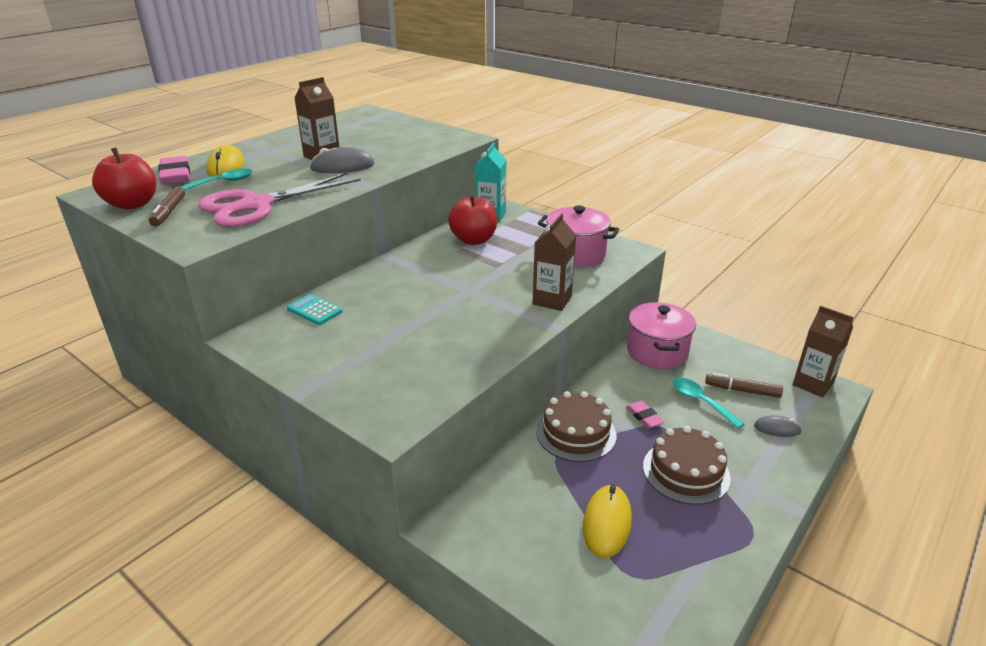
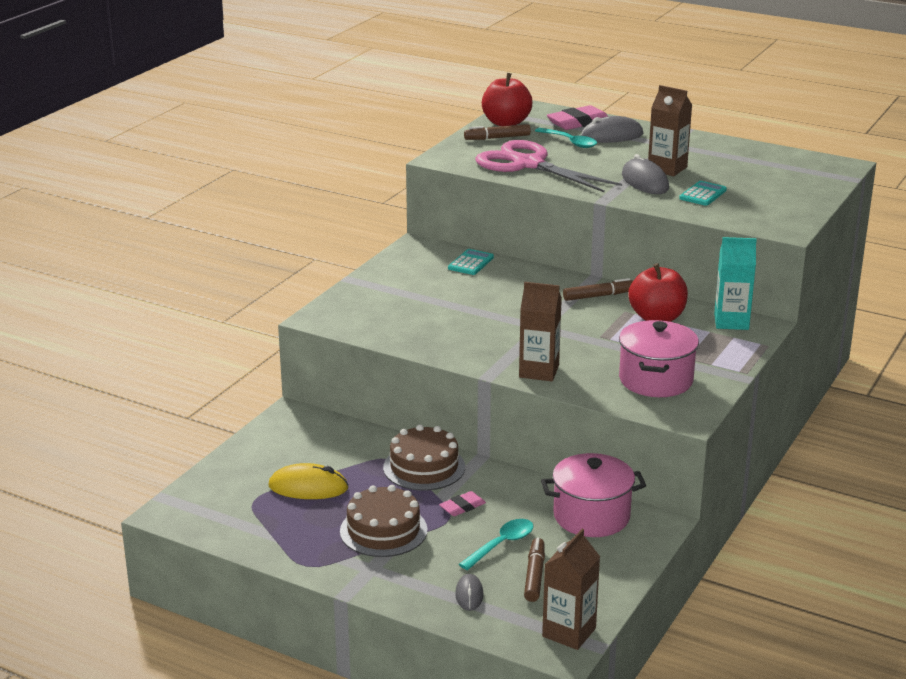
camera: 80 degrees right, 5 degrees down
yellow mouse [206,145,244,177] -> grey mouse [581,116,643,143]
none -> brown marker [563,278,633,301]
none -> turquoise calculator [679,181,727,206]

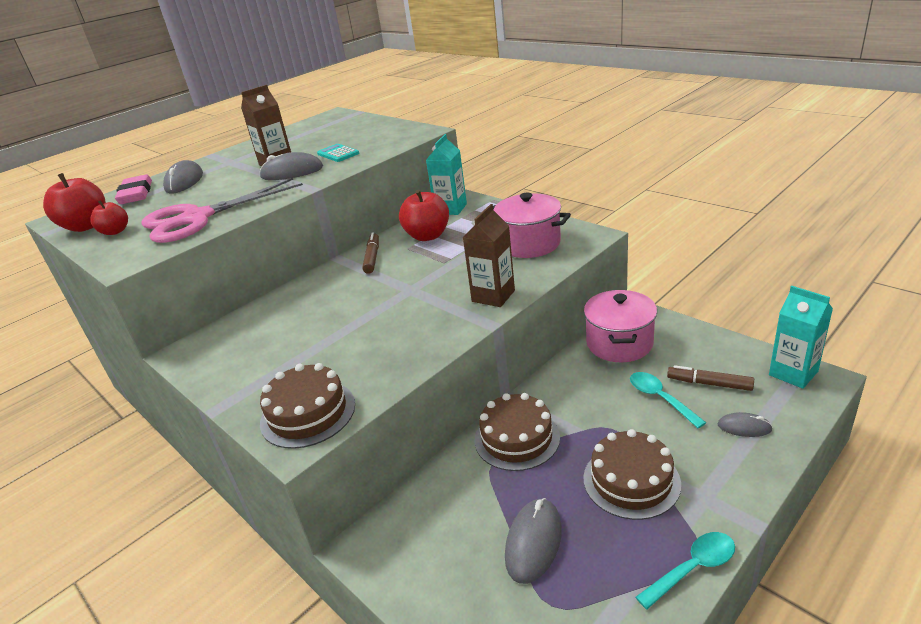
camera: 70 degrees left, 5 degrees up
yellow mouse [269,463,348,499] -> grey mouse [505,498,562,584]
pink eraser [439,491,486,516] -> none
turquoise calculator [448,249,494,275] -> none
brown marker [464,124,531,140] -> red apple [90,200,128,235]
turquoise spoon [535,128,597,148] -> turquoise spoon moved to [636,532,735,610]
brown carton [542,529,600,650] -> turquoise carton [769,286,833,389]
none -> brown cake [260,363,355,449]

